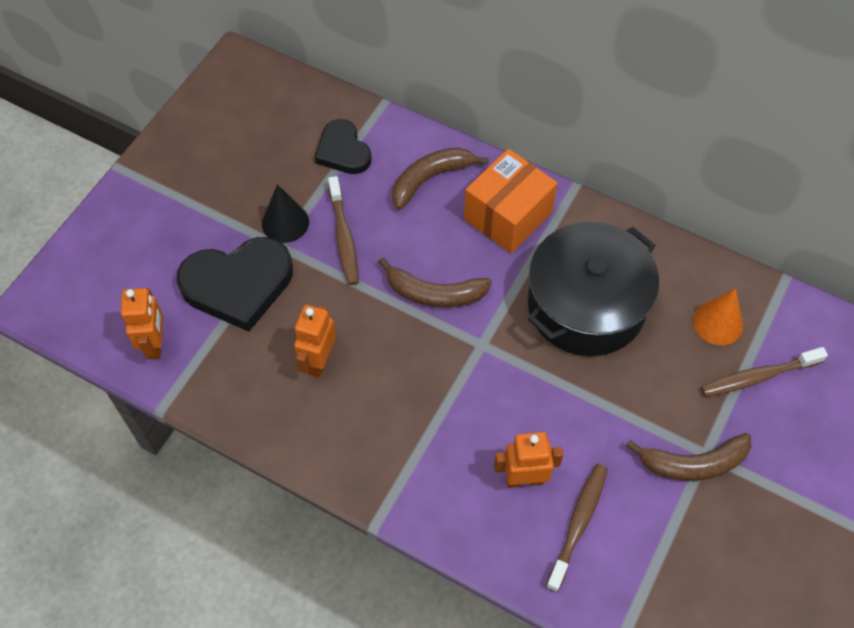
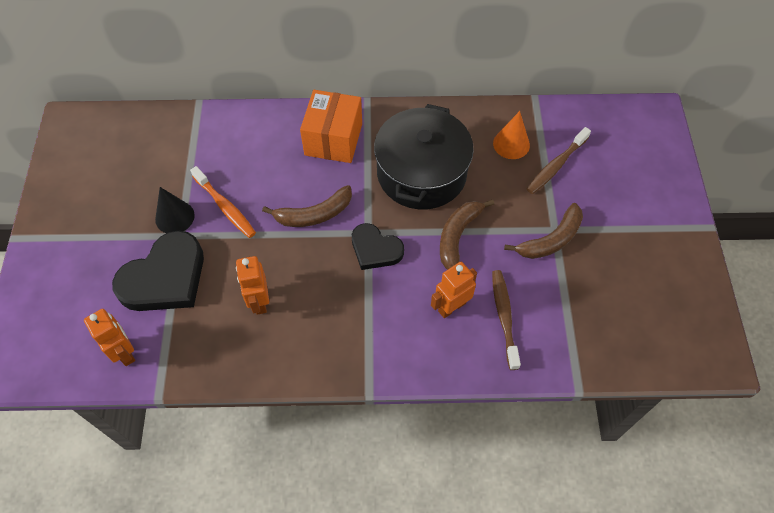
camera: 30 degrees left, 0 degrees up
black heart [315,119,372,174] -> black heart moved to [352,223,404,270]
brown toothbrush [328,176,359,285] -> orange toothbrush [190,166,256,238]
brown banana [392,147,489,210] -> brown banana moved to [440,200,494,270]

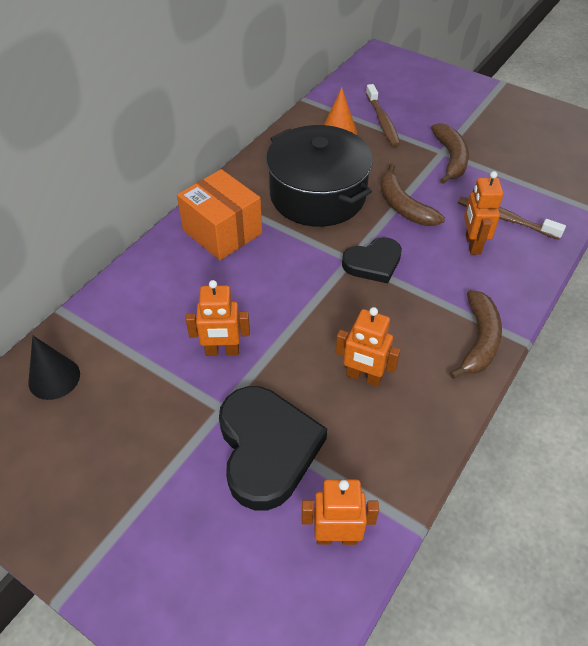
camera: 55 degrees left, 10 degrees down
black cone [155,187,195,233] -> black cone moved to [28,336,80,400]
orange toothbrush [190,166,256,238] -> orange robot [186,280,250,356]
brown banana [262,185,352,227] -> brown banana moved to [450,290,502,379]

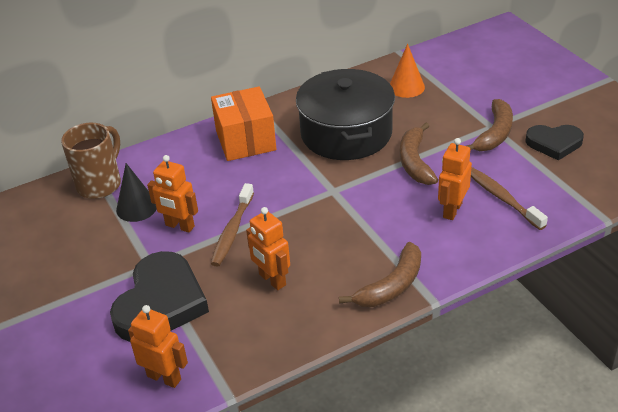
camera: 30 degrees right, 10 degrees down
black cone [28,336,80,400] -> black cone moved to [116,163,157,222]
black heart [342,237,402,284] -> black heart moved to [525,125,584,161]
brown toothbrush [366,84,400,147] -> brown toothbrush moved to [210,183,254,267]
none -> brown mug [61,123,121,199]

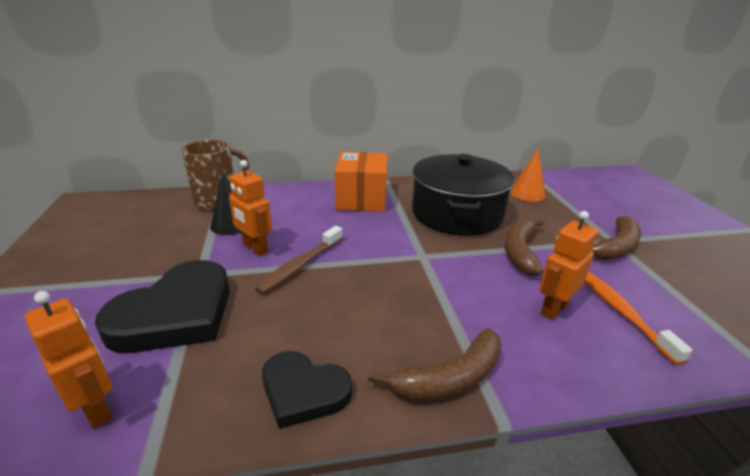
camera: 15 degrees right, 10 degrees down
orange robot [246,207,290,290] -> none
brown toothbrush [471,167,548,230] -> orange toothbrush [585,271,693,365]
black heart [525,125,584,161] -> black heart moved to [262,351,352,429]

